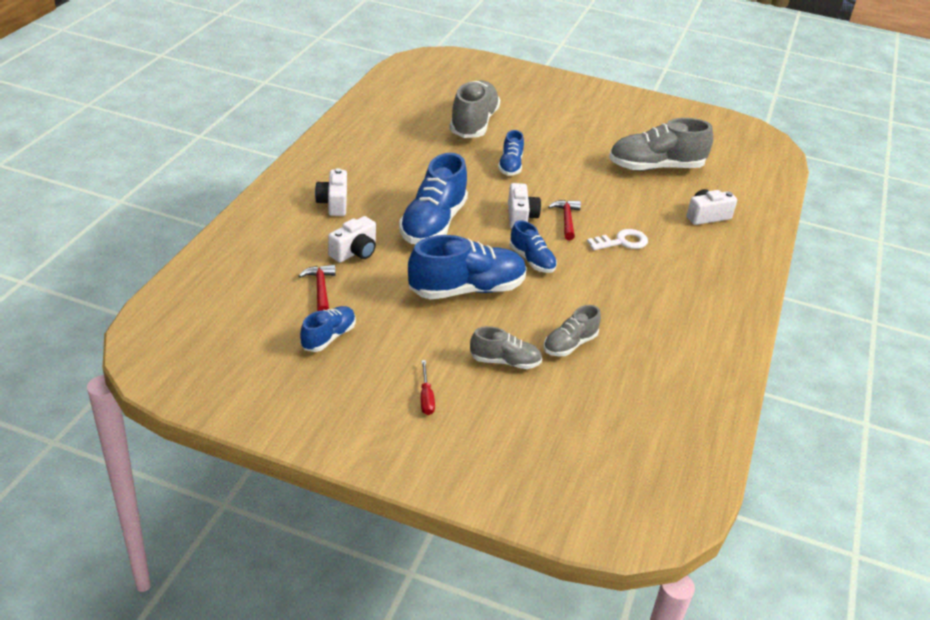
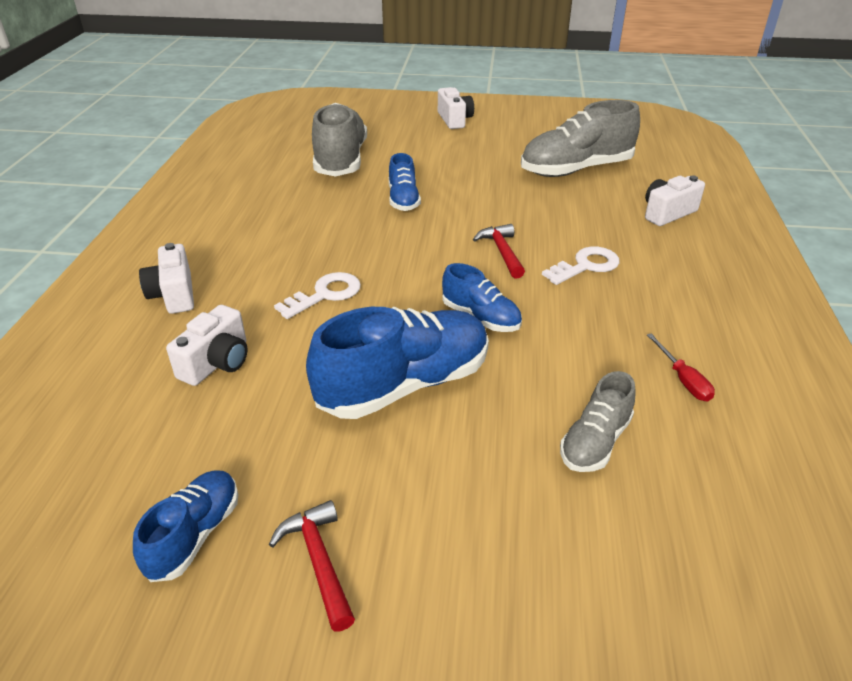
camera: 10 degrees left, 0 degrees up
red hammer [299,265,336,311] -> red hammer moved to [269,500,355,631]
blue shoe [399,153,468,244] -> white key [274,272,361,319]
red screwdriver [421,360,435,415] -> red screwdriver moved to [647,333,715,402]
grey shoe [470,326,542,369] -> none
white camera [508,183,541,229] -> white camera moved to [438,87,474,129]

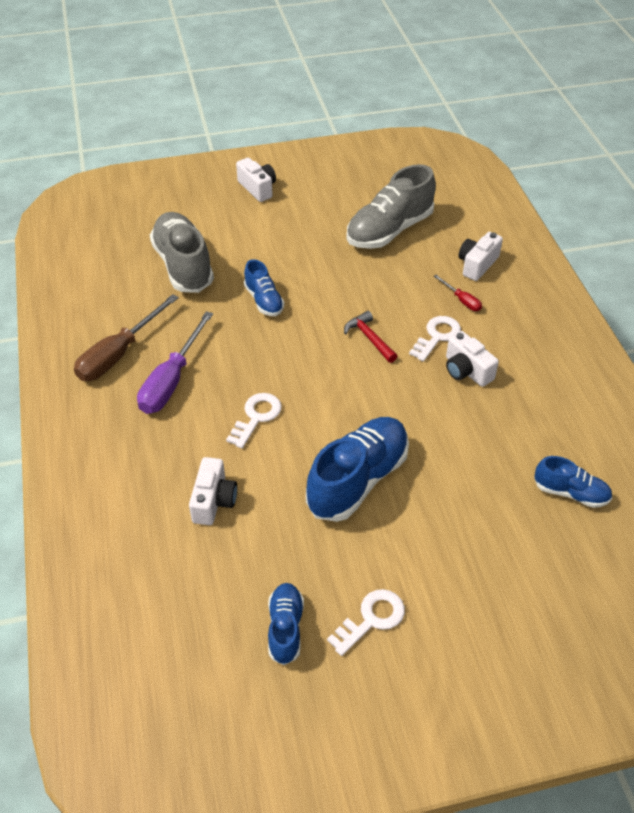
camera: 20 degrees left, 10 degrees up
white camera [139,243,194,314] -> white camera moved to [446,331,499,387]
red hammer [269,500,355,631] -> white key [327,589,405,656]
blue shoe [442,263,522,332] -> blue shoe moved to [534,456,612,508]
grey shoe [560,371,636,472] -> none
red screwdriver [647,333,715,402] -> red screwdriver moved to [434,275,482,311]
none -> brown screwdriver [74,294,179,381]
none -> purple screwdriver [137,311,213,414]

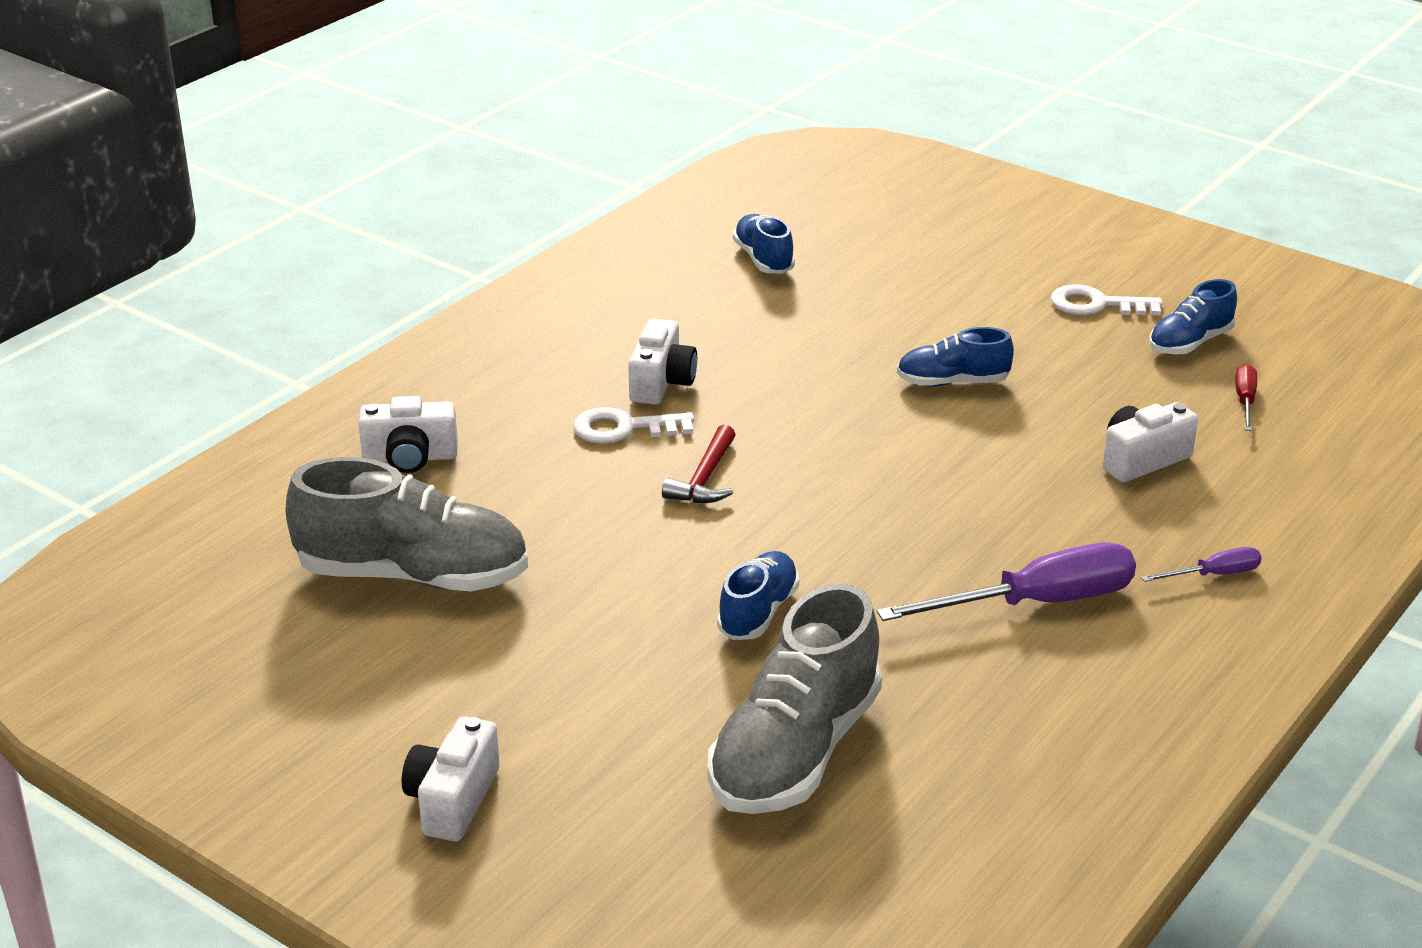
camera: 130 degrees left, 15 degrees down
brown screwdriver [74,294,179,381] -> none
white key [226,393,282,448] -> none
blue shoe [306,417,409,522] -> blue shoe [897,327,1014,387], size x0.54
red screwdriver [434,275,482,311] -> red screwdriver moved to [1235,364,1257,431]
none -> purple screwdriver [1141,547,1262,582]

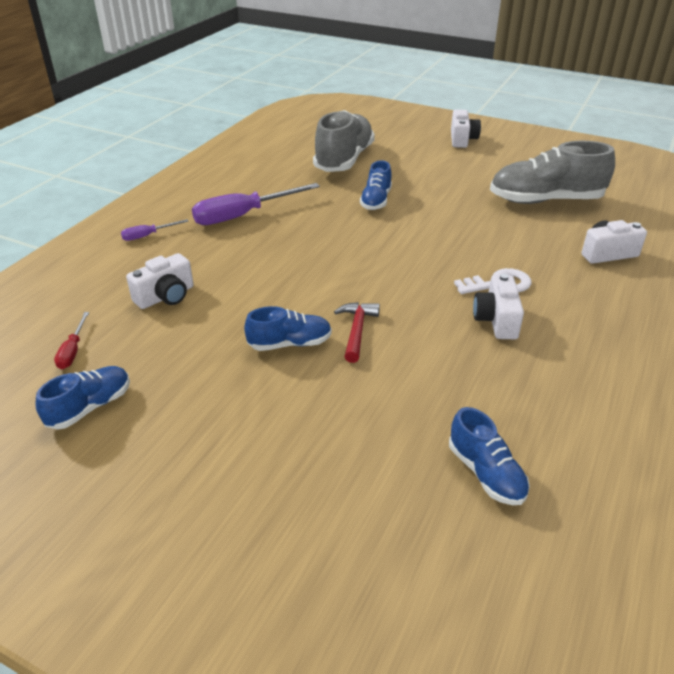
camera: 170 degrees right, 5 degrees up
red hammer [662,425,736,503] -> red hammer moved to [334,302,380,363]
white key [1051,284,1162,316] -> none

